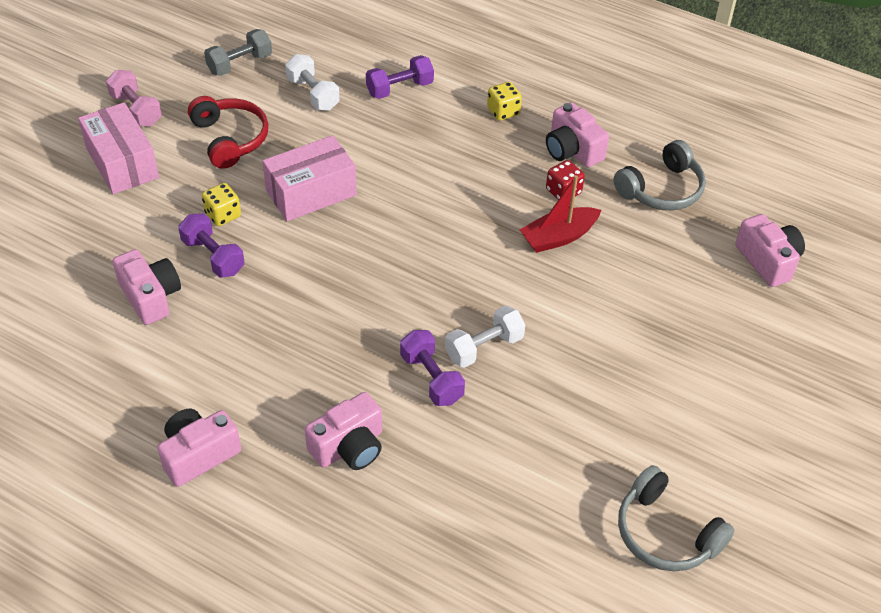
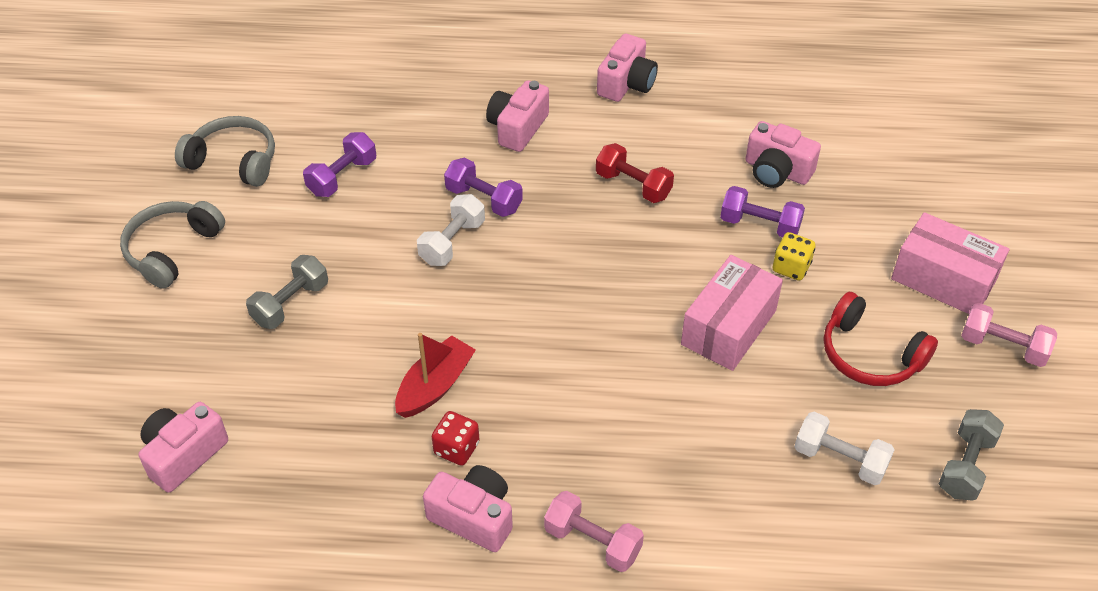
camera: 155 degrees right, 0 degrees up
purple dumbbell [366,55,434,99] -> purple dumbbell moved to [303,132,376,197]
yellow dice [487,82,522,121] -> pink dumbbell [544,491,644,572]
grey headphones [614,140,706,210] -> grey headphones moved to [120,201,225,289]
pink camera [735,214,805,287] -> pink camera turned 90 degrees clockwise [139,402,228,492]
none -> grey dumbbell [246,255,328,329]
none -> red dumbbell [596,143,674,203]

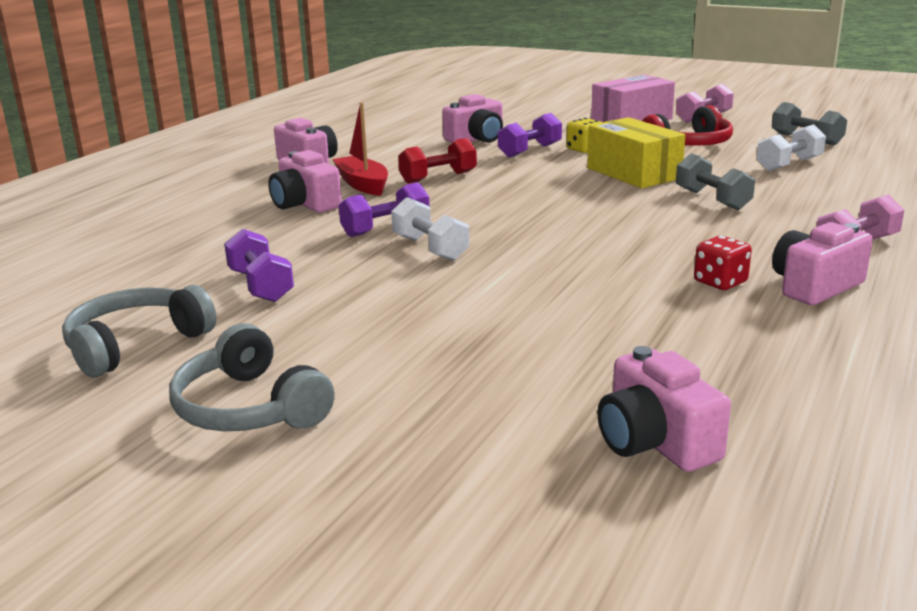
camera: 65 degrees left, 25 degrees down
grey dumbbell [246,255,328,329] -> grey dumbbell moved to [676,153,755,210]
red boat [395,333,476,418] -> red boat moved to [332,102,388,196]
pink box [681,255,783,371] -> yellow box [587,117,686,188]

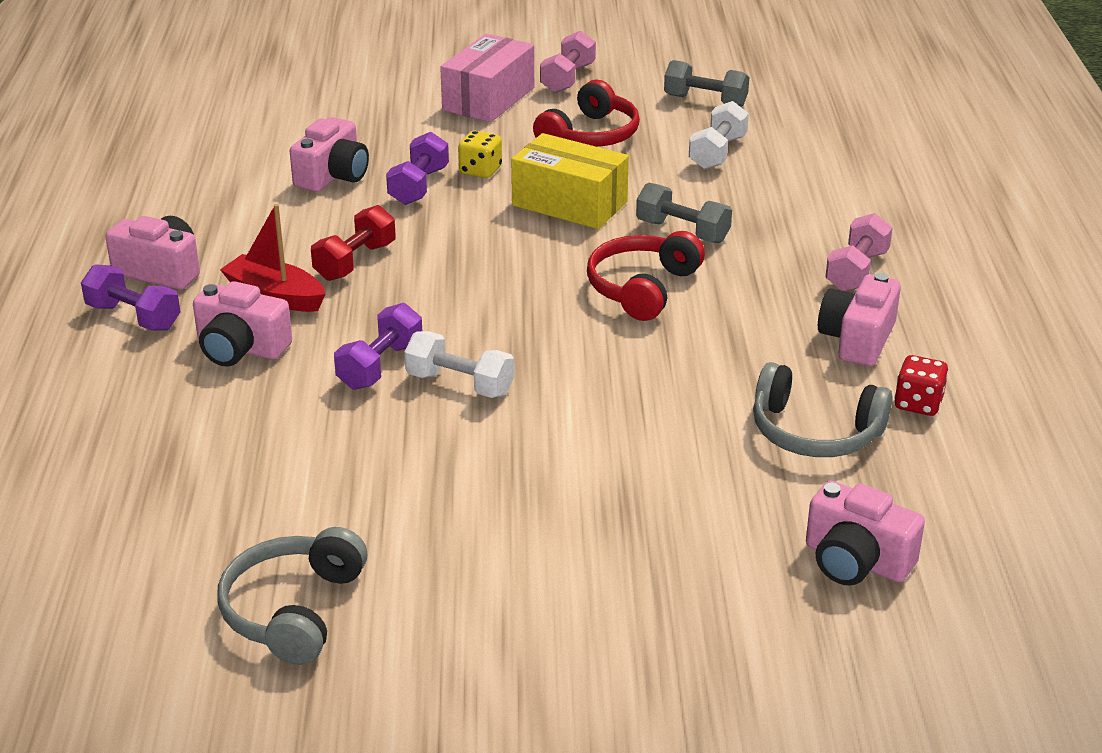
camera: 30 degrees left, 10 degrees up
grey headphones [169,323,335,431] -> grey headphones moved to [753,362,892,457]
purple dumbbell [224,229,294,302] -> purple dumbbell moved to [81,264,180,331]
red dice [694,236,752,290] -> red dice moved to [894,355,948,416]
none -> red headphones [587,231,705,321]

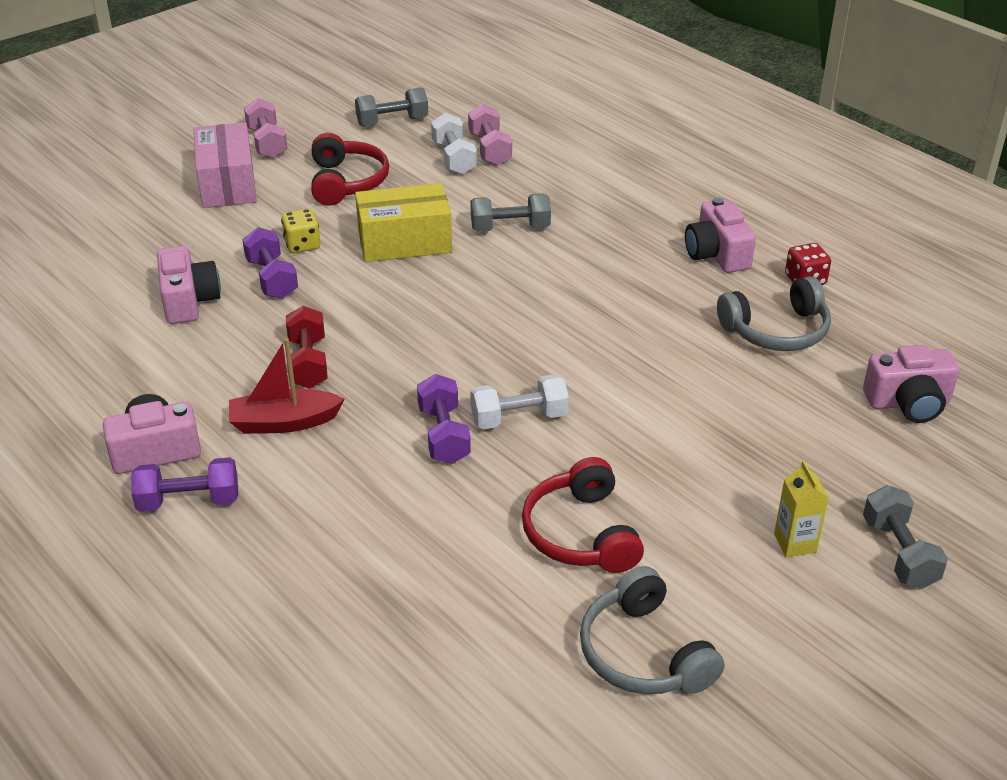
camera: 40 degrees left, 5 degrees up
pink camera [193,281,292,367] -> none
red headphones [587,231,705,321] -> red headphones moved to [522,457,644,573]
pink dumbbell [825,213,893,291] -> pink dumbbell moved to [468,104,512,166]
none -> yellow carton [774,461,829,557]
none -> grey dumbbell [863,485,948,589]

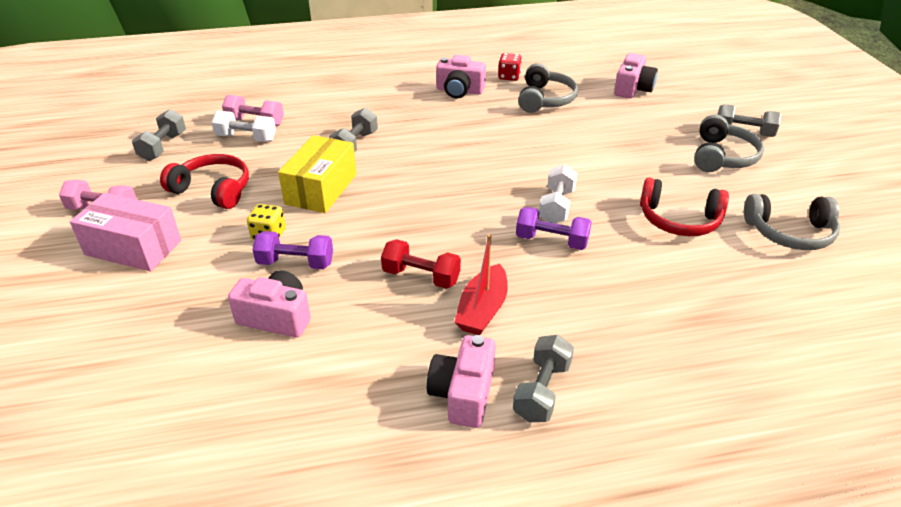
camera: 60 degrees left, 0 degrees up
purple dumbbell [131,457,238,512] -> grey dumbbell [513,335,574,422]
yellow carton [774,461,829,557] -> grey headphones [694,115,764,172]

